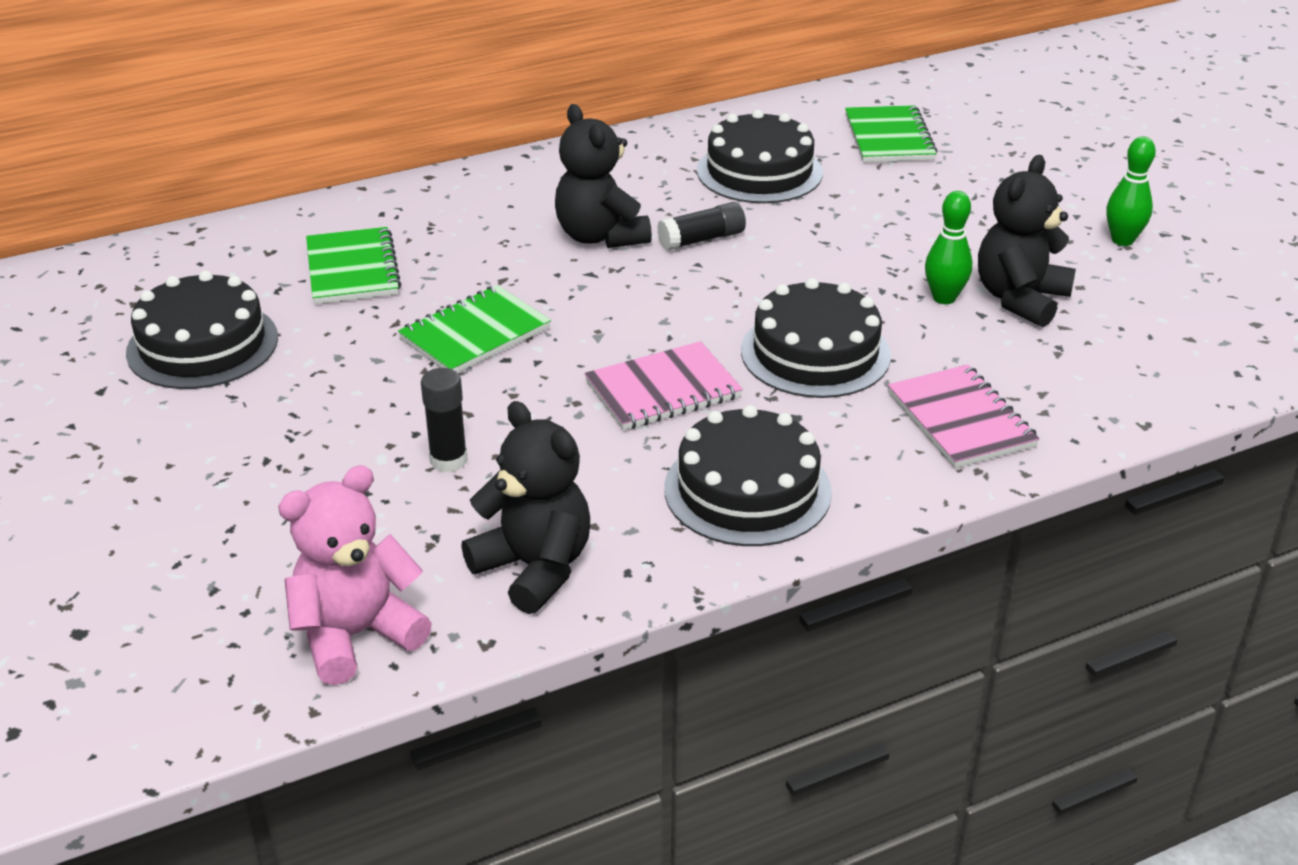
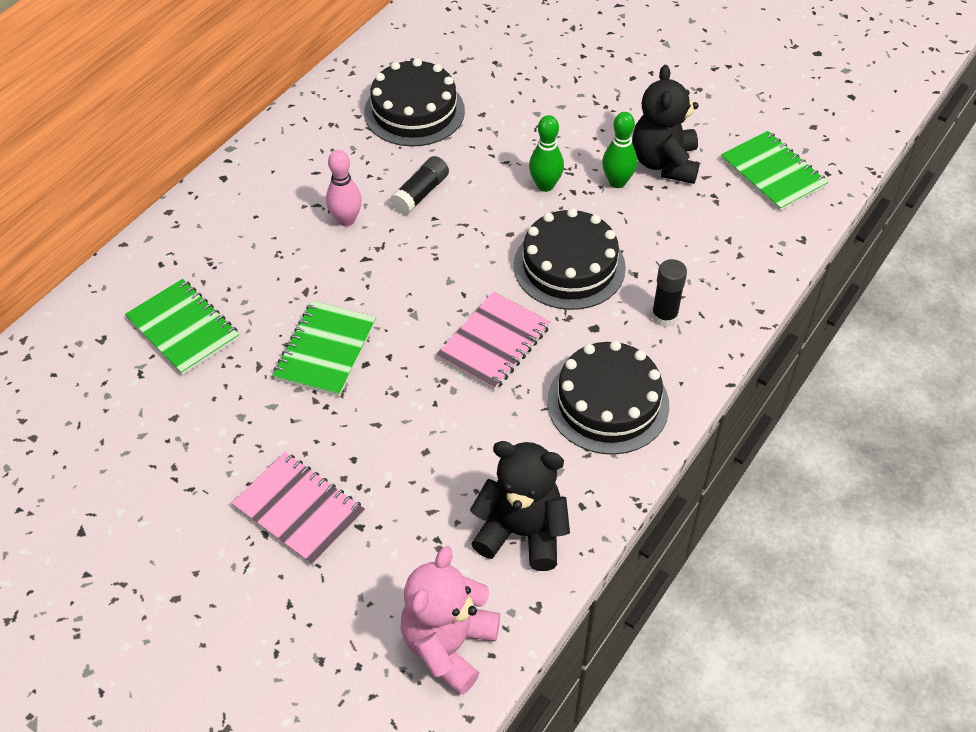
camera: 30 degrees left, 15 degrees up
black cake [126,270,278,389] -> none
black glue stick [421,368,467,472] -> black glue stick moved to [651,259,687,327]
black teddy bear [555,104,652,248] -> pink bowling pin [326,150,362,226]
green notebook [845,105,938,162] -> green notebook moved to [721,131,828,211]
pink notebook [888,364,1040,468] -> pink notebook moved to [231,452,365,566]
green bowling pin [1106,136,1156,246] -> green bowling pin moved to [529,115,564,192]

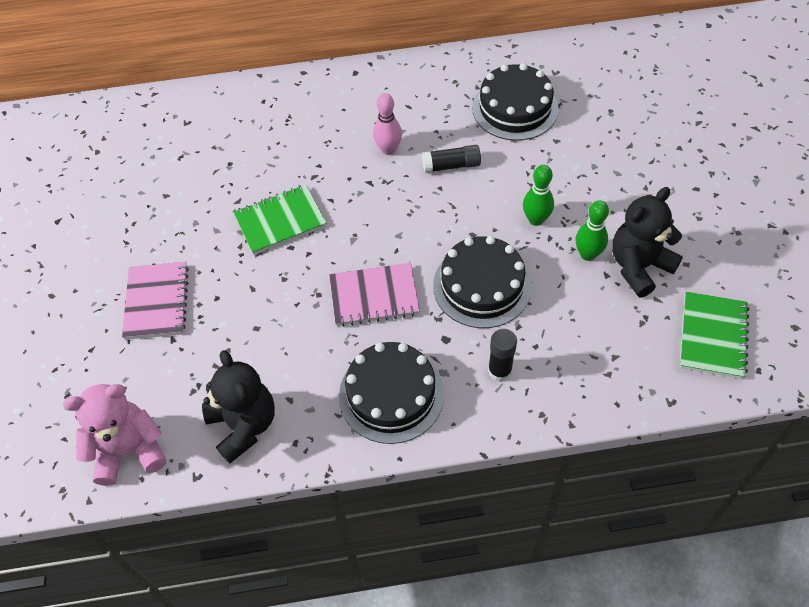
camera: 50 degrees right, 5 degrees up
green notebook [125,279,239,376] -> none

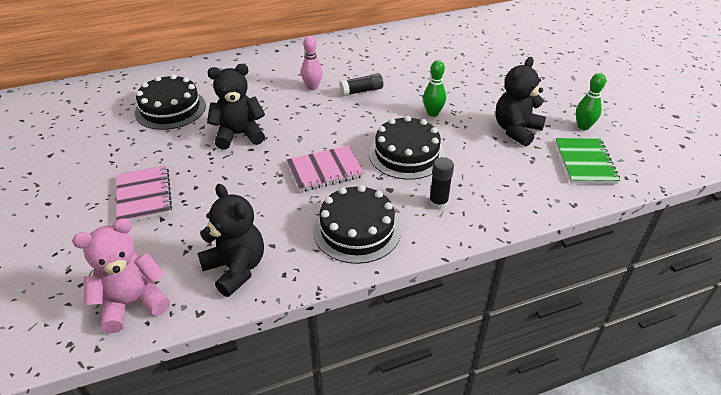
camera: 15 degrees left, 15 degrees down
green notebook [233,185,327,255] -> black teddy bear [207,64,265,149]
black cake [472,63,558,141] -> black cake moved to [135,74,206,130]
green bowling pin [575,200,609,261] -> green bowling pin moved to [576,73,606,130]

